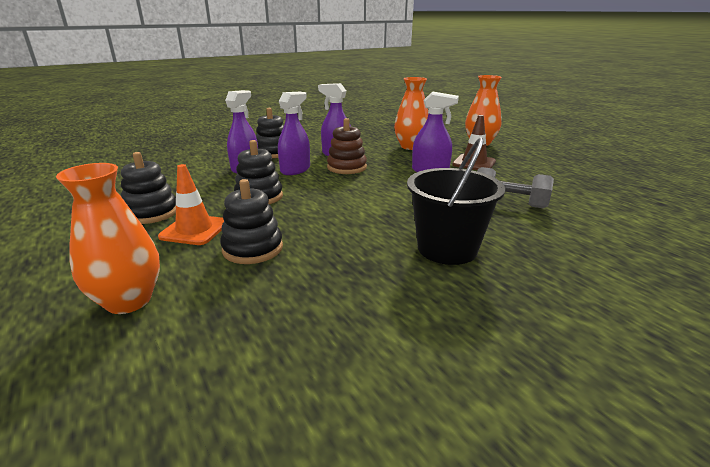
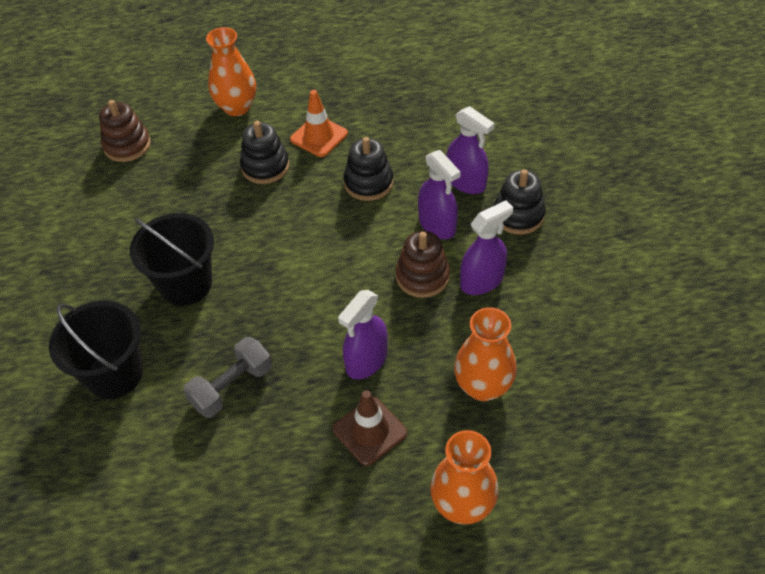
camera: 115 degrees right, 25 degrees up
black stacking toy [121,152,176,224] -> none
none -> black bucket [49,301,143,399]
none -> brown stacking toy [99,100,151,162]

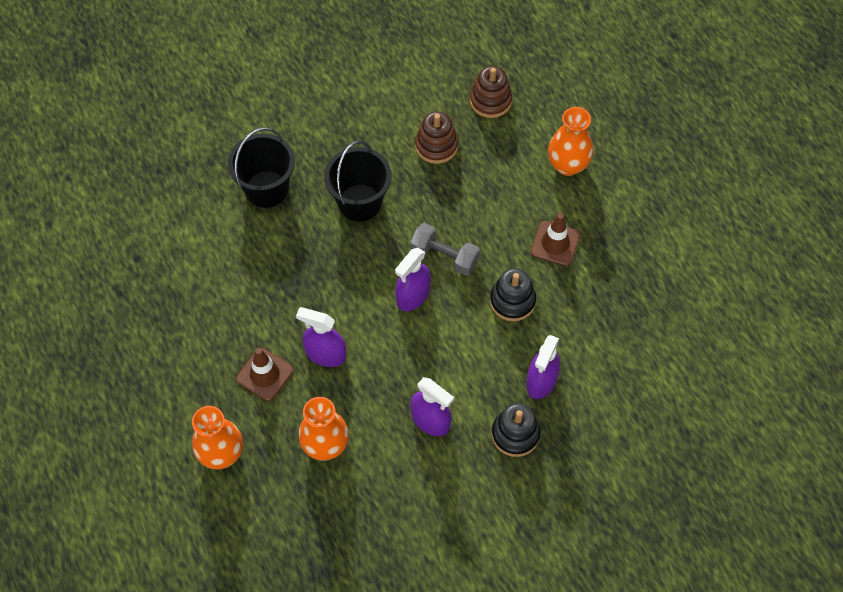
camera: 70 degrees right, 10 degrees up
grey dumbbell [183,337,272,418] -> grey dumbbell moved to [411,223,480,276]
black stacking toy [240,121,289,184] -> none
orange traffic cone [290,90,348,157] -> brown traffic cone [530,213,580,266]
brown stacking toy [396,231,450,298] -> brown stacking toy moved to [415,111,458,164]
purple spray bottle [418,150,461,239] -> purple spray bottle moved to [395,248,431,311]

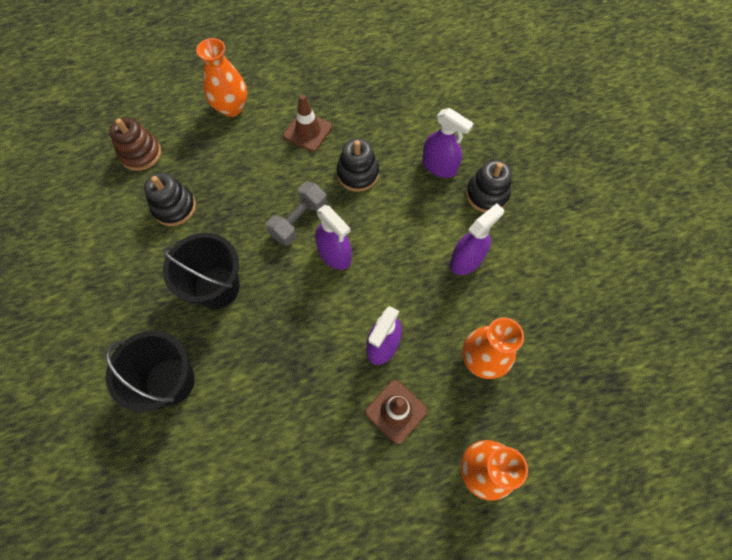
camera: 80 degrees left, 5 degrees up
brown stacking toy [415,111,458,164] -> black stacking toy [144,173,196,226]

